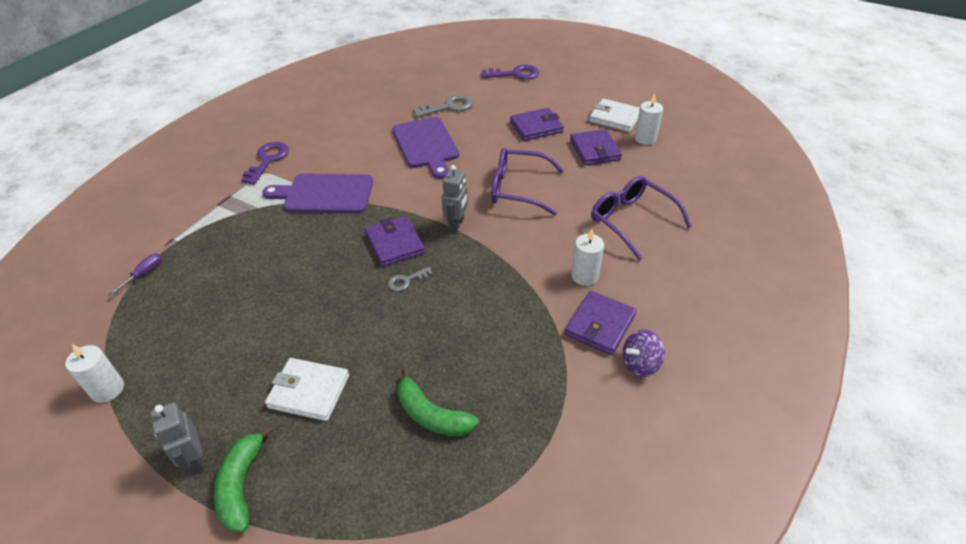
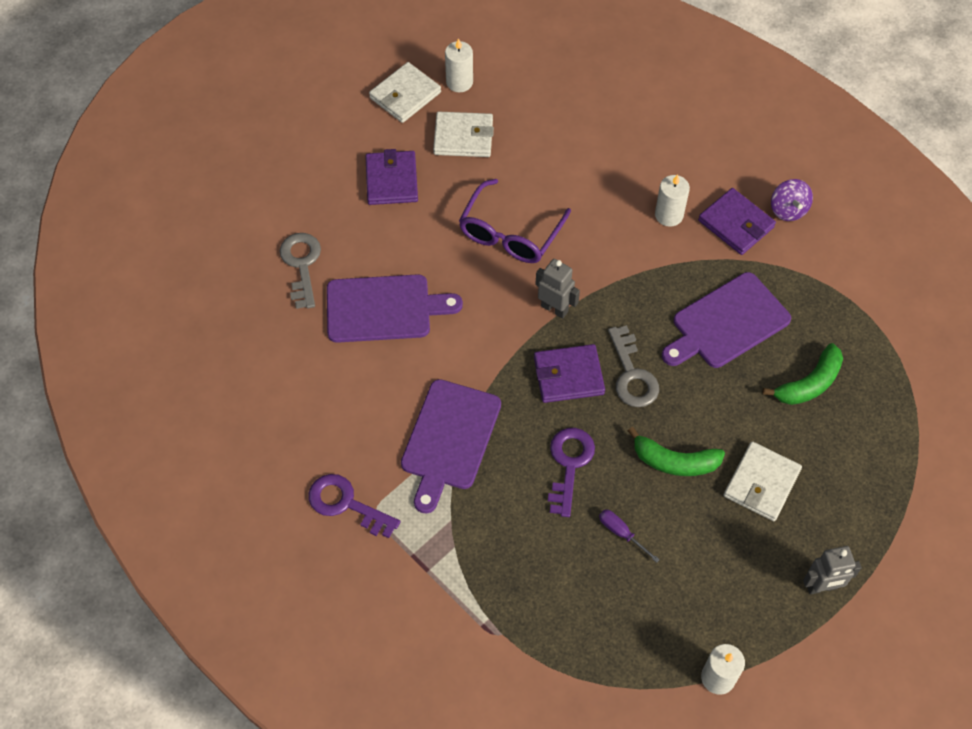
camera: 75 degrees left, 15 degrees up
purple screwdriver [108,253,162,296] -> purple screwdriver moved to [599,510,660,563]
green banana [214,425,274,532] -> green banana moved to [628,427,725,476]
grey key [388,267,433,291] -> grey key [608,325,659,407], size x1.77
purple key [481,65,539,80] -> purple key moved to [548,428,595,517]
purple wallet [570,129,622,165] -> white wallet [433,112,494,157]
purple glasses [591,176,692,261] -> none
none -> purple cutting board [662,272,791,368]

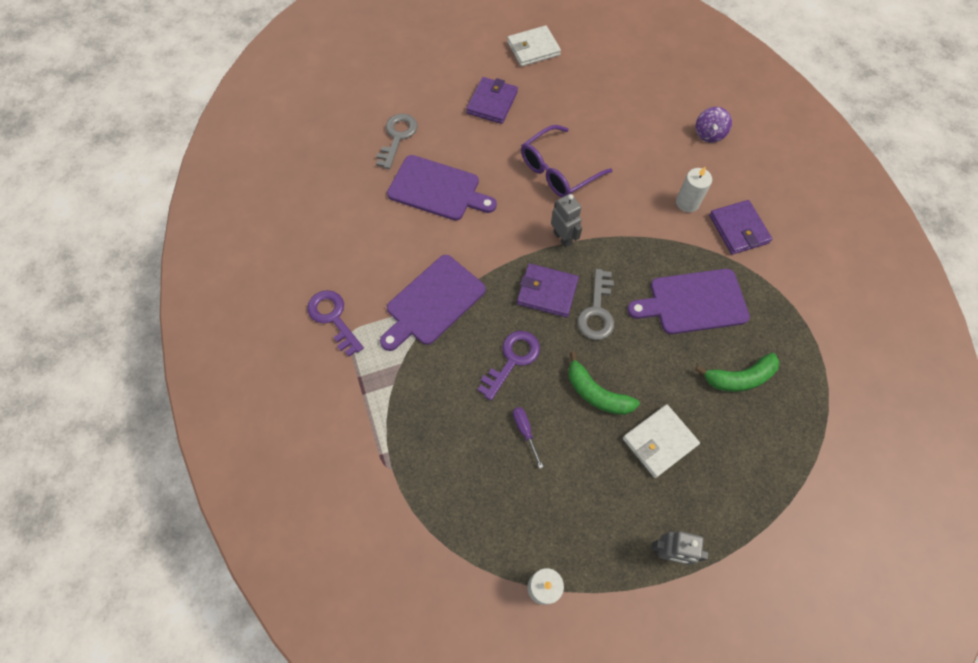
camera: 25 degrees right, 5 degrees up
white wallet [433,112,494,157] -> none
white candle [445,38,473,92] -> none
purple spinning top [771,179,813,221] -> purple spinning top moved to [696,107,732,143]

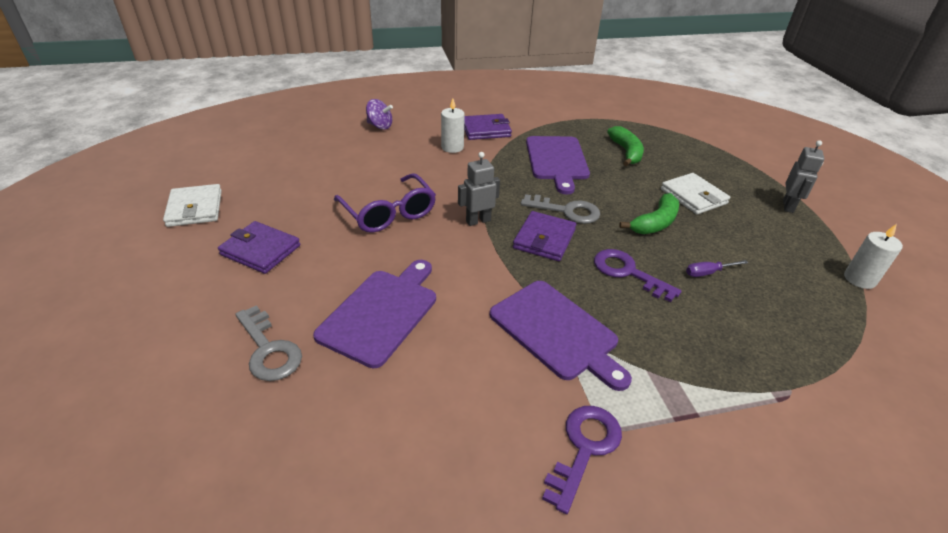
camera: 85 degrees left, 25 degrees down
purple key [307,290,364,357] -> purple key turned 150 degrees clockwise [542,406,622,514]
grey key [376,114,418,169] -> grey key turned 150 degrees counterclockwise [235,305,302,381]

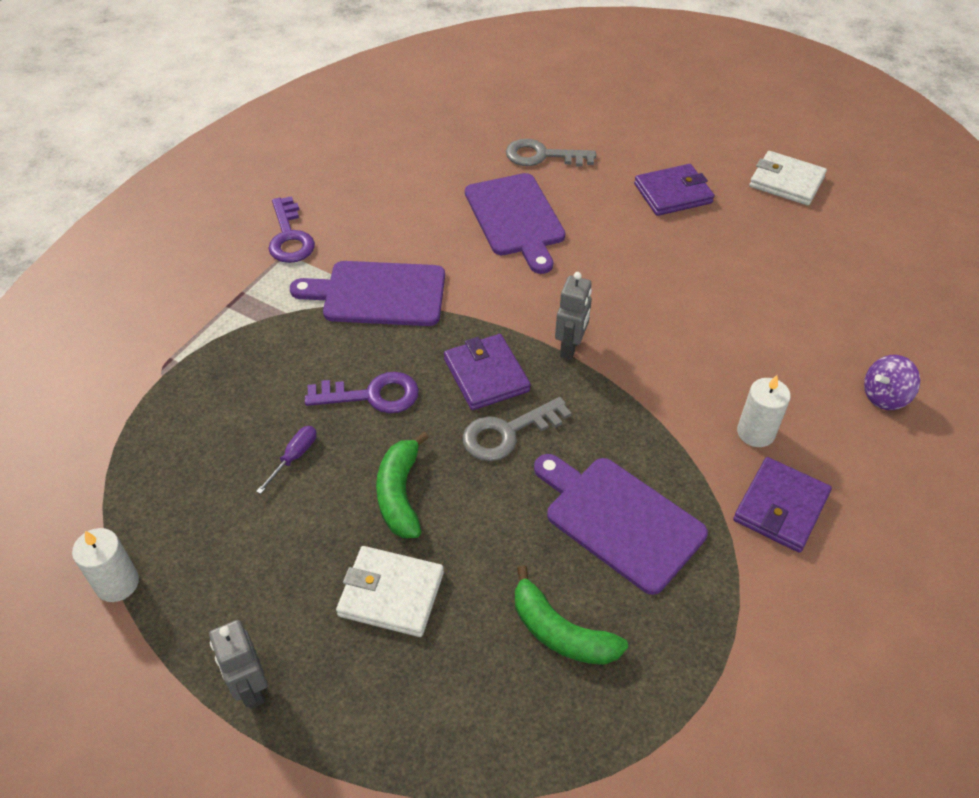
camera: 135 degrees right, 10 degrees up
purple glasses [334,173,436,233] -> none

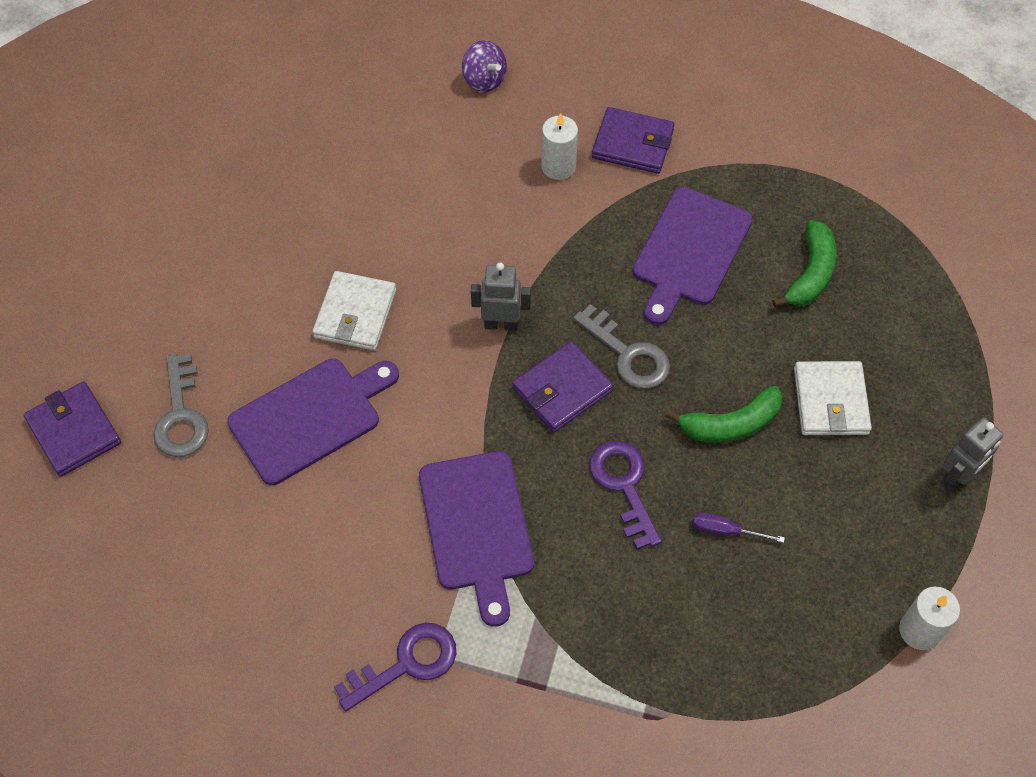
camera: 105 degrees left, 10 degrees up
purple wallet [634,164,714,216] -> purple wallet moved to [24,381,121,477]
white wallet [750,151,827,206] -> white wallet moved to [312,271,396,351]

